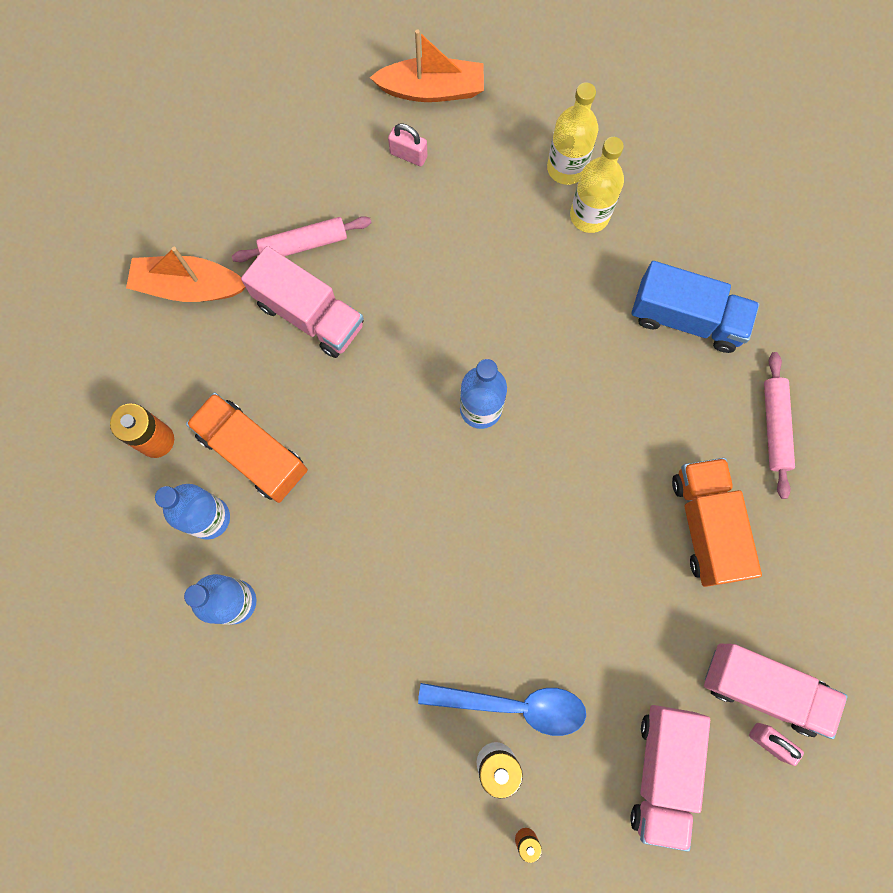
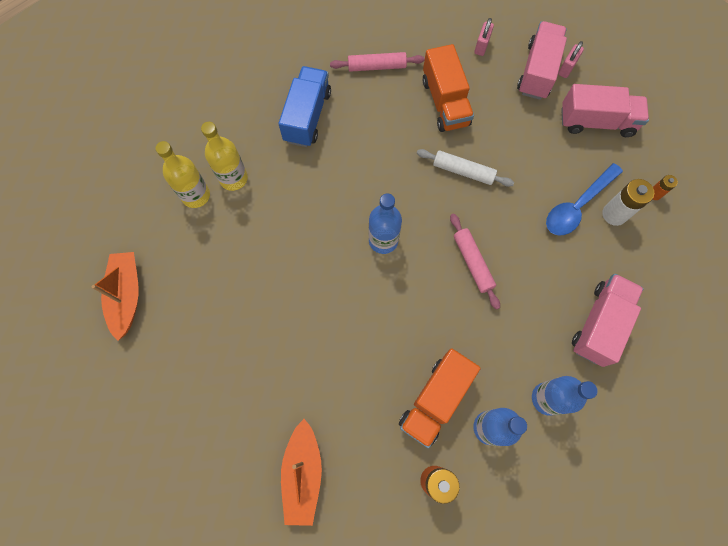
camera: 95 degrees left, 5 degrees down
pink rolling pin [232,216,372,262] -> pink rolling pin moved to [450,214,500,310]
pink truck [241,246,364,358] -> pink truck moved to [572,274,644,367]
pink padlock [388,124,427,166] -> pink padlock moved to [474,18,494,56]
blue spoon [418,683,586,736] -> blue spoon turned 135 degrees counterclockwise [546,163,623,236]
orange truck [672,458,762,587] -> orange truck turned 90 degrees counterclockwise [423,44,474,132]
none -> white rolling pin [417,149,514,187]

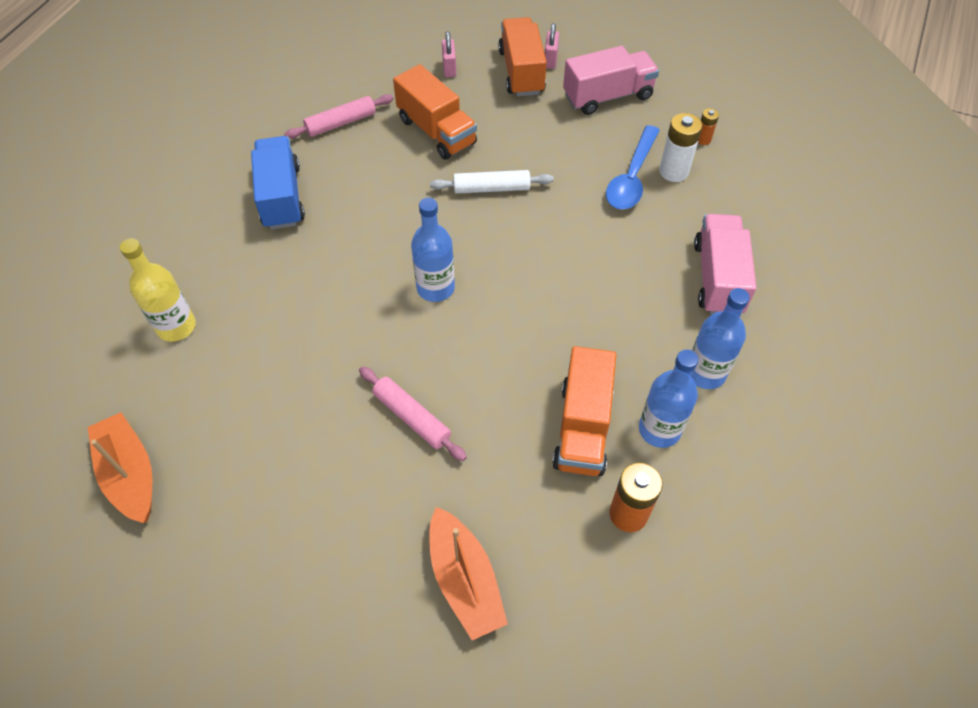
camera: 25 degrees left, 15 degrees down
yellow bottle [201,122,248,191] -> none
pink rolling pin [450,214,500,310] -> pink rolling pin moved to [359,366,467,461]
pink truck [517,21,567,100] -> orange truck [498,17,547,96]

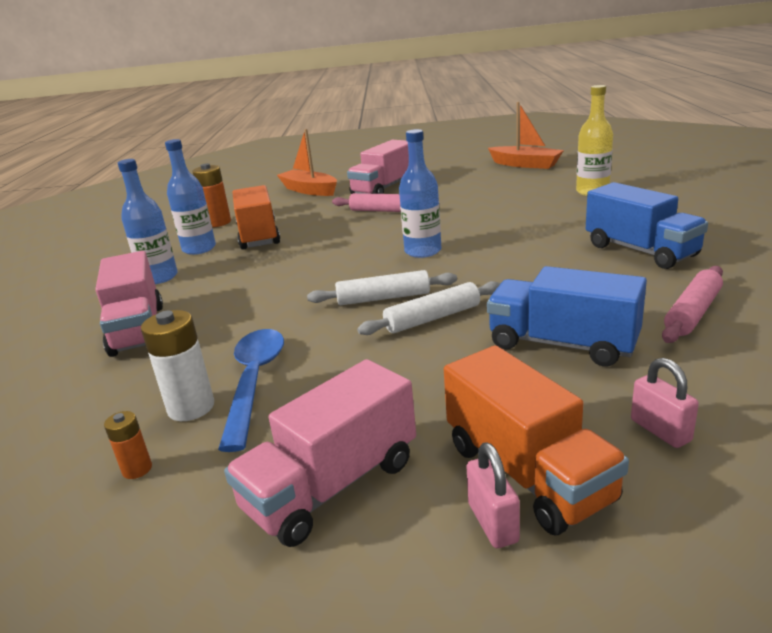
camera: 160 degrees right, 30 degrees down
orange truck [393,64,477,159] -> blue truck [487,266,647,366]
none -> white rolling pin [307,270,457,305]
none -> pink truck [347,140,409,194]

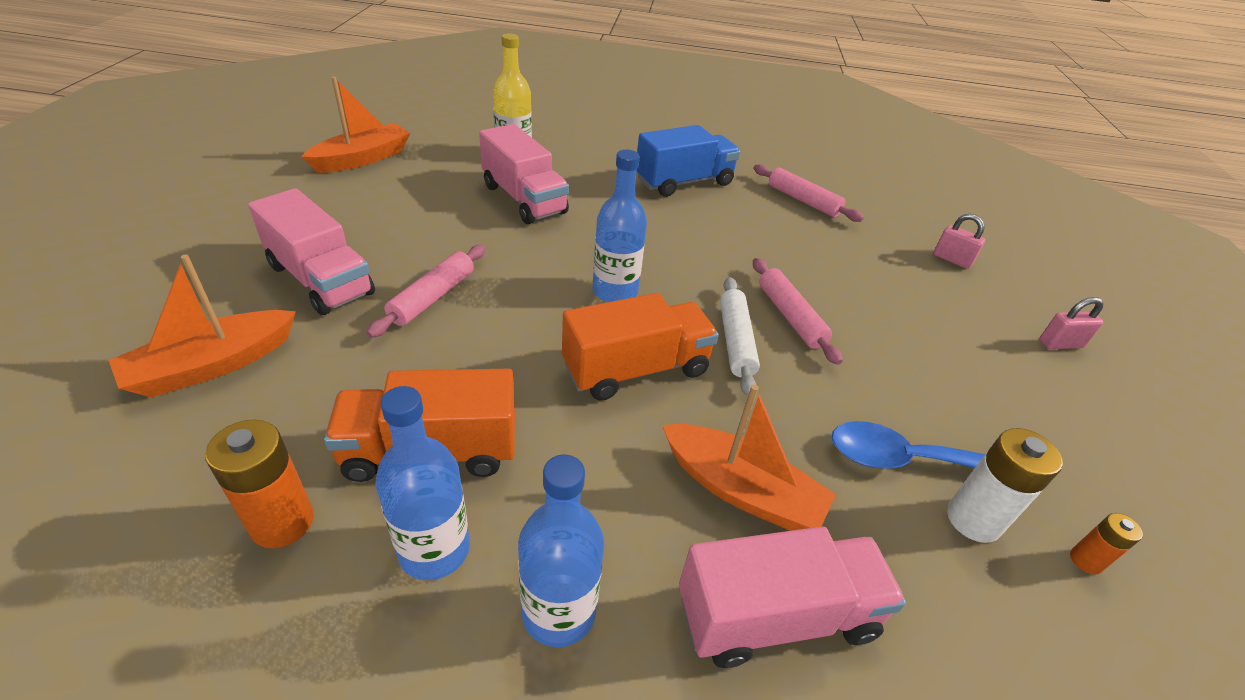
camera: 90 degrees left, 15 degrees up
pink truck [224,359,416,547] -> pink truck moved to [479,124,569,224]
white rolling pin [357,281,500,335] -> pink rolling pin [753,258,843,365]
orange truck [444,345,629,535] -> orange truck moved to [562,293,719,401]
blue truck [487,266,647,366] -> none
pink padlock [631,358,699,448] -> pink padlock turned 60 degrees clockwise [933,214,985,269]
none -> orange boat [662,385,836,531]

